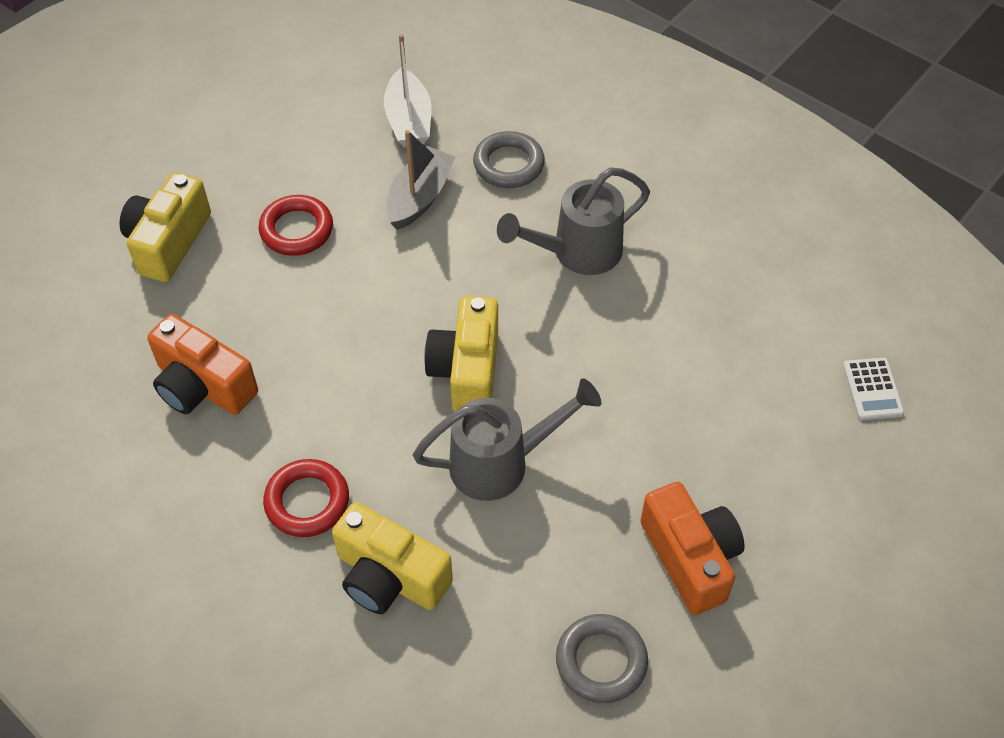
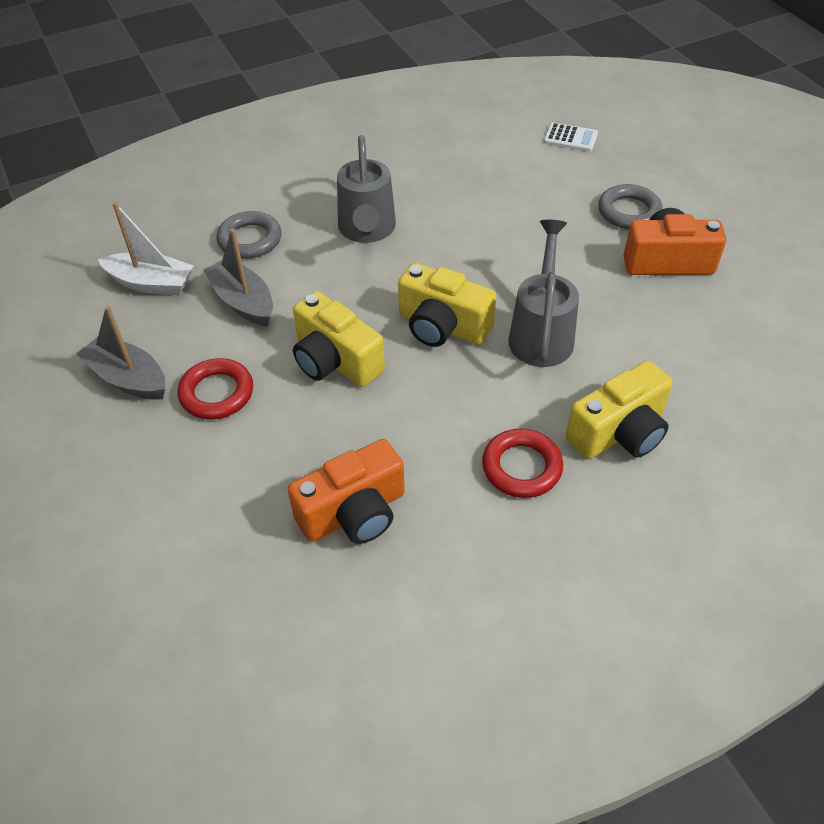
camera: 65 degrees left, 5 degrees down
yellow camera [120,172,211,282] -> yellow camera moved to [293,291,385,387]
grey ring [556,614,648,703] -> grey ring moved to [598,184,662,229]
none -> grey boat [77,306,165,400]

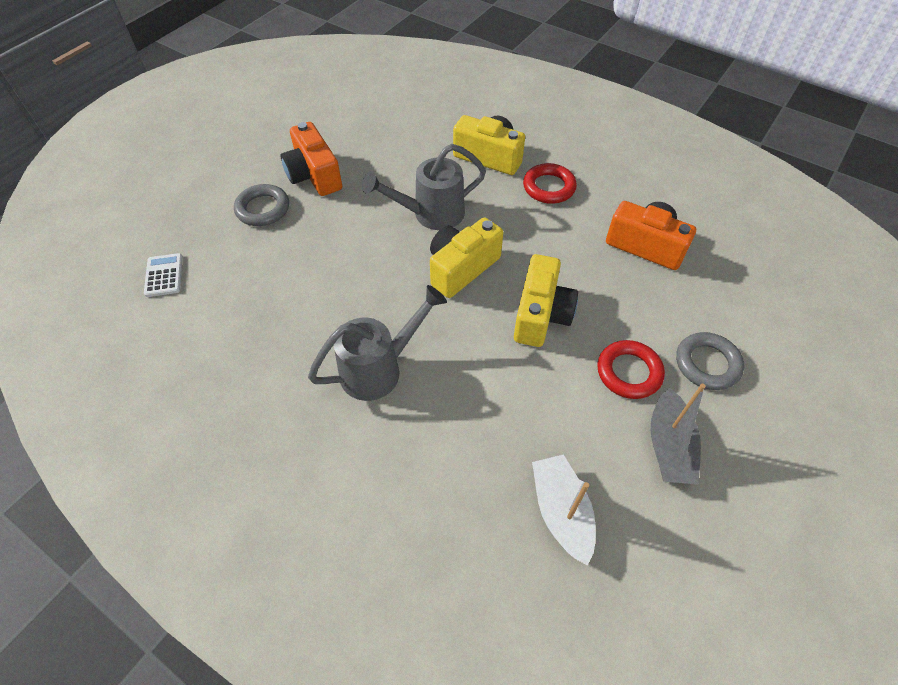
camera: 120 degrees left, 5 degrees up
grey boat [203,229,273,327] -> none
grey ring [216,211,281,259] -> grey ring moved to [676,332,744,390]
yellow camera [398,263,496,347] -> yellow camera turned 135 degrees counterclockwise [430,218,503,298]

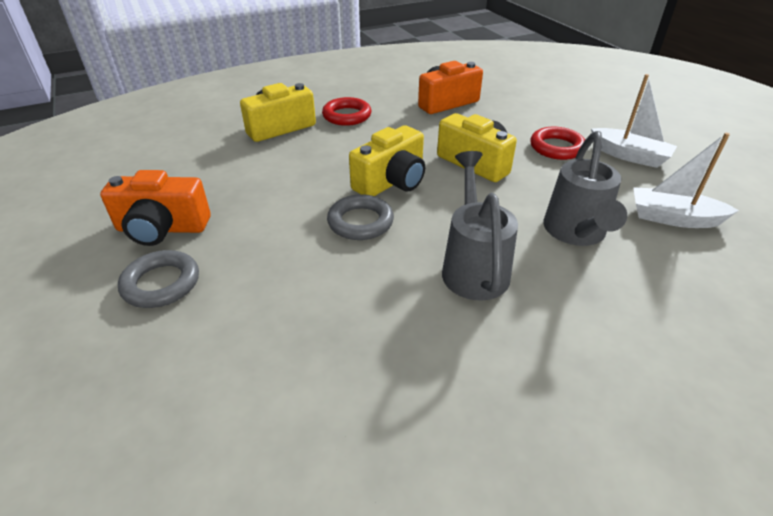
camera: 60 degrees left, 15 degrees down
white calculator [144,253,183,297] -> none
grey watering can [362,144,486,230] -> grey watering can moved to [543,131,627,246]
yellow camera [430,218,503,298] -> yellow camera turned 120 degrees counterclockwise [349,125,425,196]
grey boat [651,384,706,485] -> white boat [591,74,677,168]
grey ring [676,332,744,390] -> grey ring moved to [327,194,394,240]

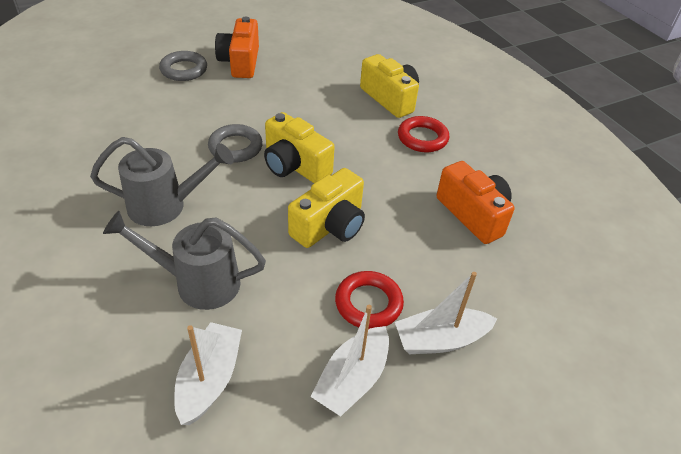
camera: 85 degrees right, 5 degrees up
none -> white boat [395,272,497,354]

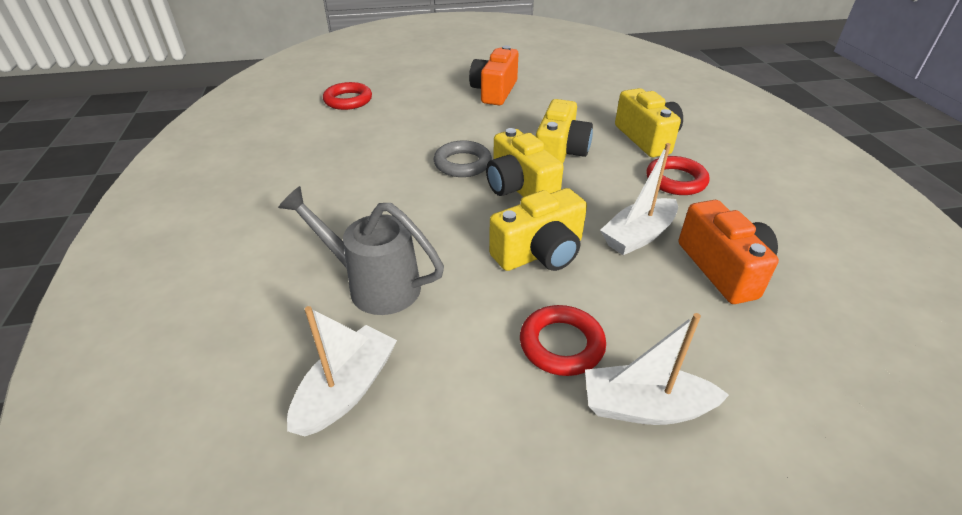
camera: 20 degrees right, 5 degrees down
grey watering can [90,137,234,226] -> none
grey ring [159,51,207,81] -> none
white boat [311,305,389,416] -> white boat moved to [600,143,678,255]
none -> red ring [323,82,372,110]
none -> yellow camera [536,99,593,163]

